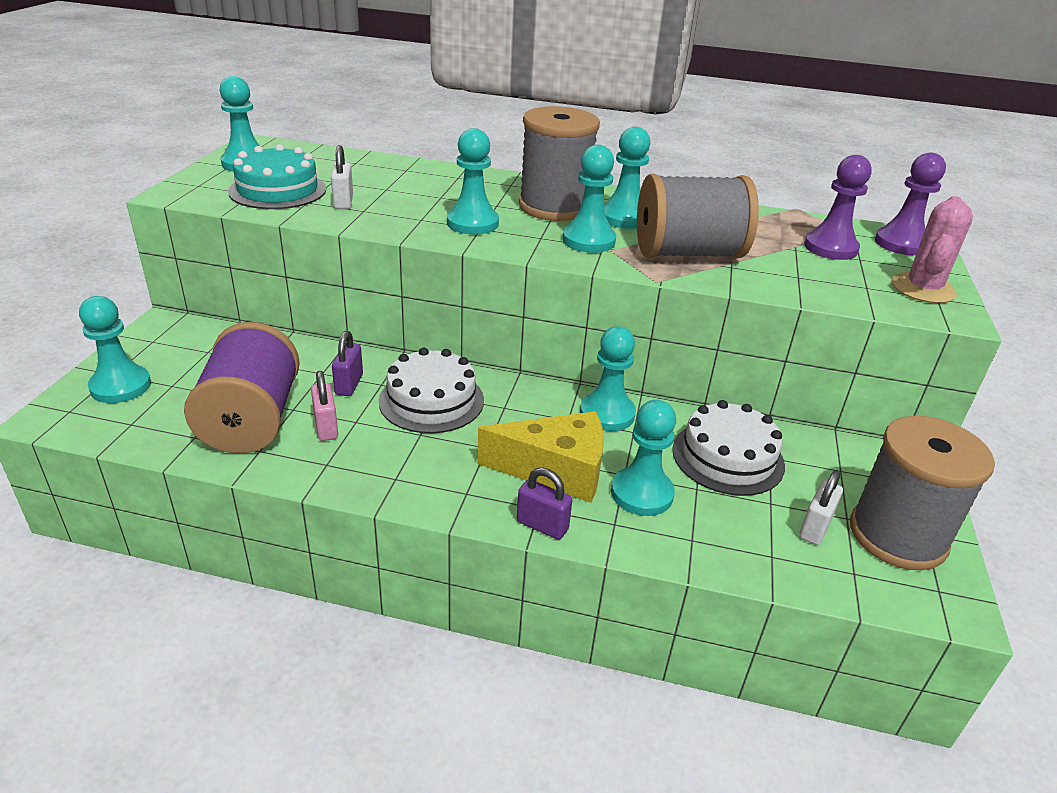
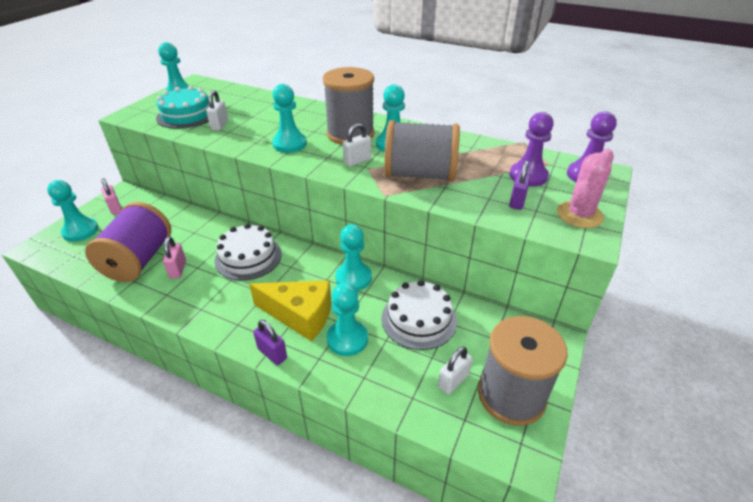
camera: 15 degrees right, 5 degrees up
purple padlock [332,330,363,396] -> purple padlock moved to [509,160,531,210]
turquoise pawn [562,145,616,253] -> white padlock [343,123,371,166]
none -> pink padlock [101,178,122,215]

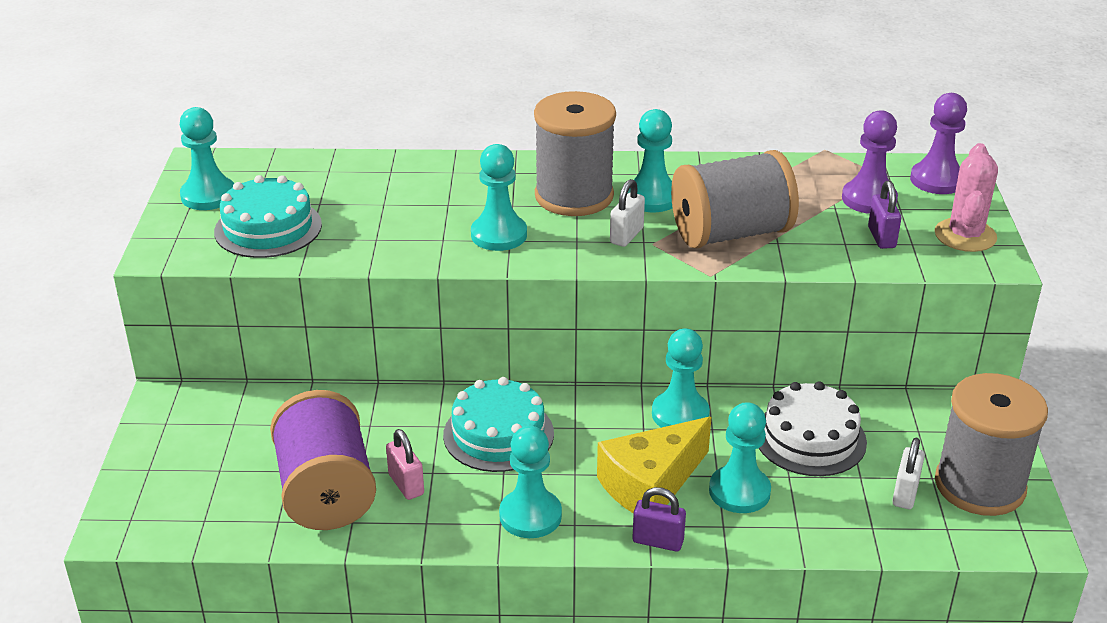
camera: 25 degrees left, 5 degrees down
turquoise pawn [47,180,98,242] -> turquoise pawn moved to [499,426,562,538]
pink padlock [101,178,122,215] -> none
white padlock [206,90,228,131] -> none
white cake [214,223,282,281] -> turquoise cake [443,377,554,472]
yellow cheese [249,280,331,341] -> yellow cheese turned 150 degrees clockwise [597,417,711,514]

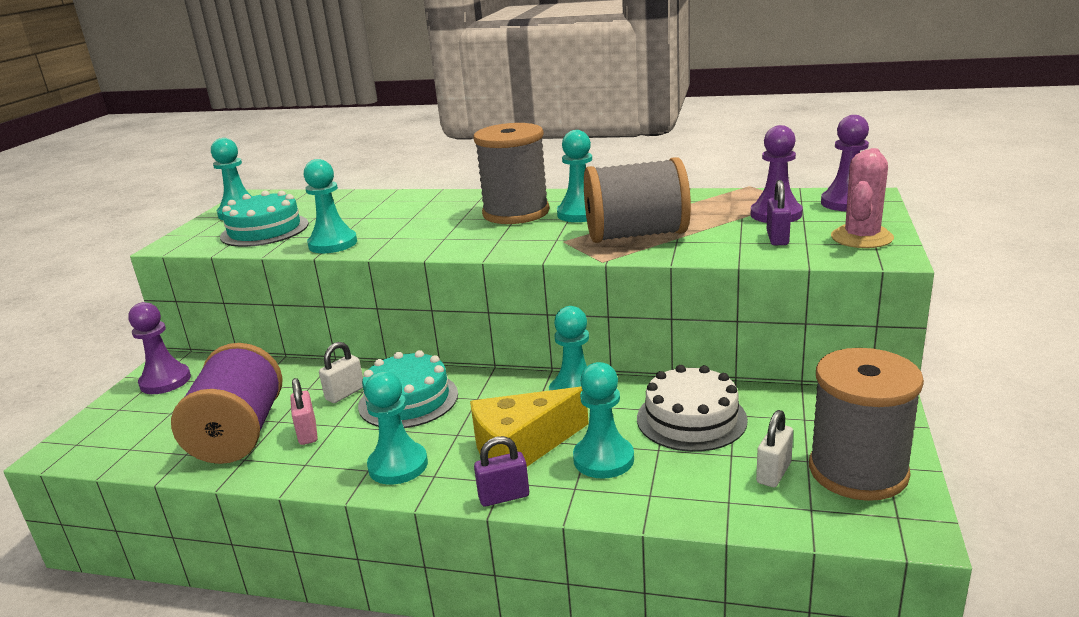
camera: 15 degrees right, 10 degrees down
turquoise pawn [471,144,527,251] -> turquoise pawn moved to [304,159,357,253]
white padlock [610,179,645,247] -> white padlock moved to [319,342,363,403]
purple padlock [632,487,686,552] -> purple padlock turned 45 degrees counterclockwise [474,436,529,506]
none -> purple pawn [128,302,191,394]

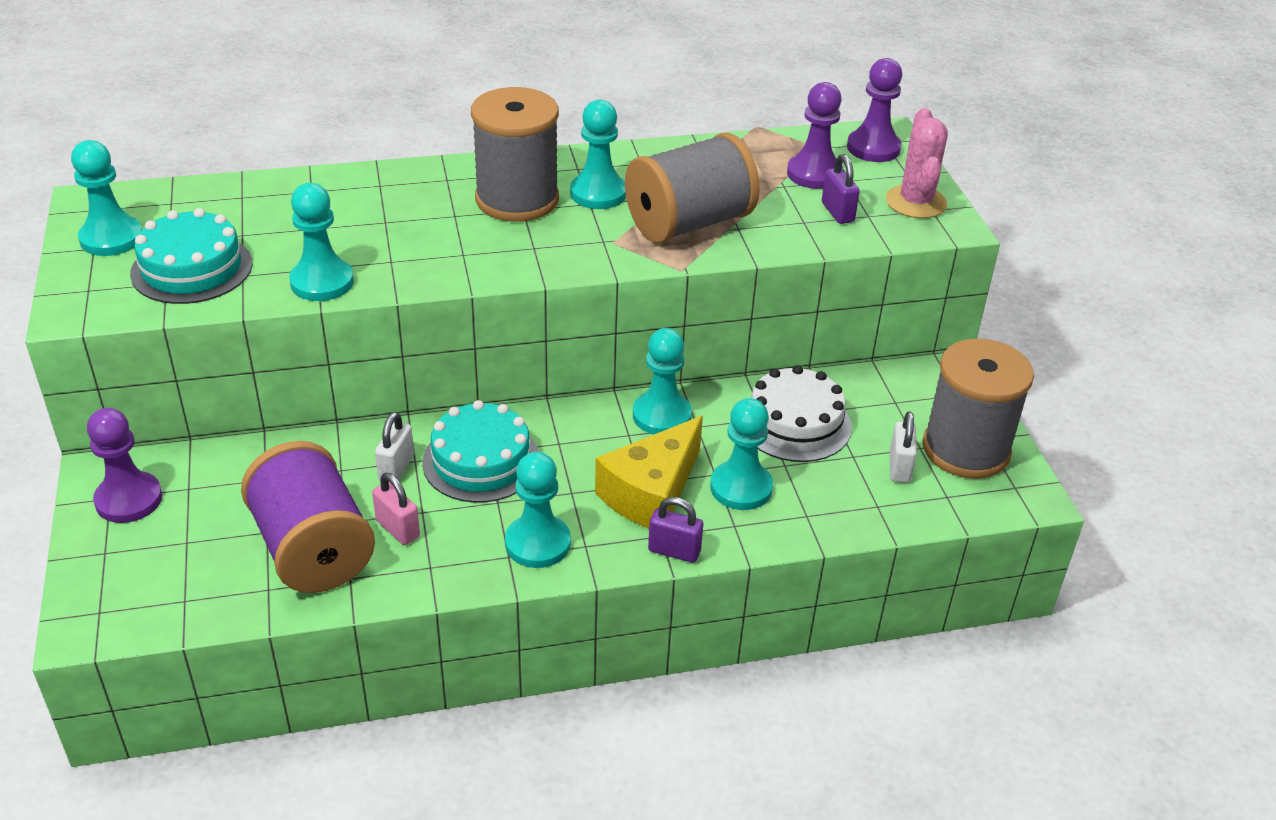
camera: 30 degrees left, 15 degrees up
purple padlock [474,436,529,506] -> purple padlock turned 60 degrees clockwise [648,497,703,563]

